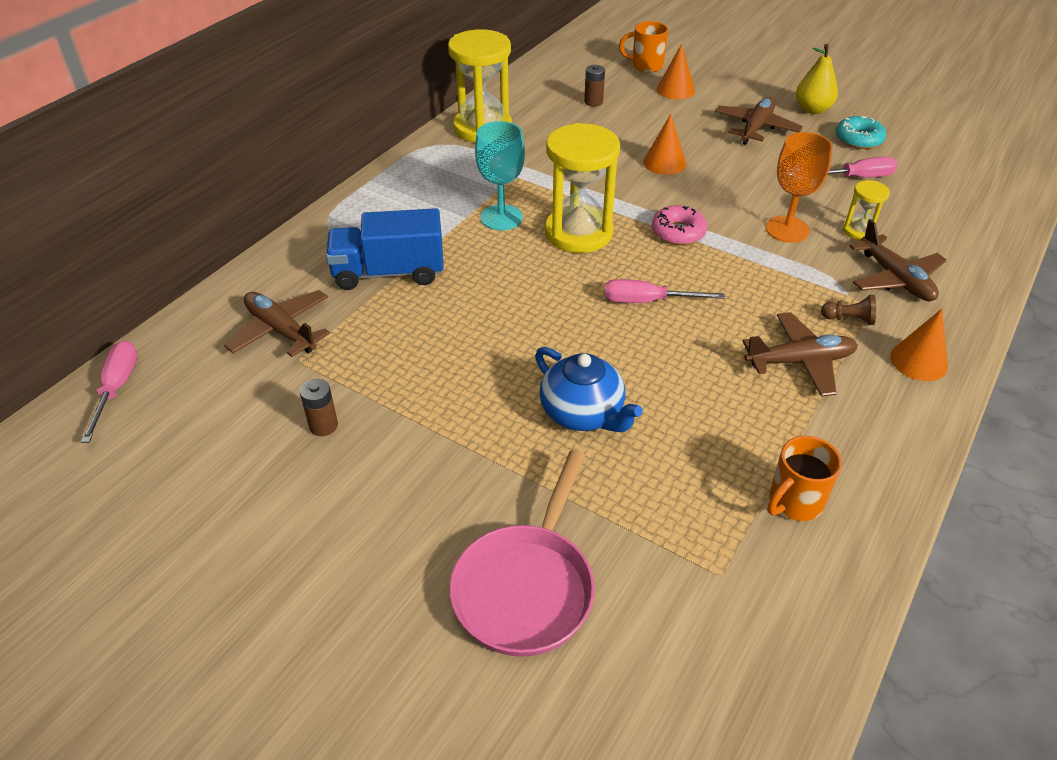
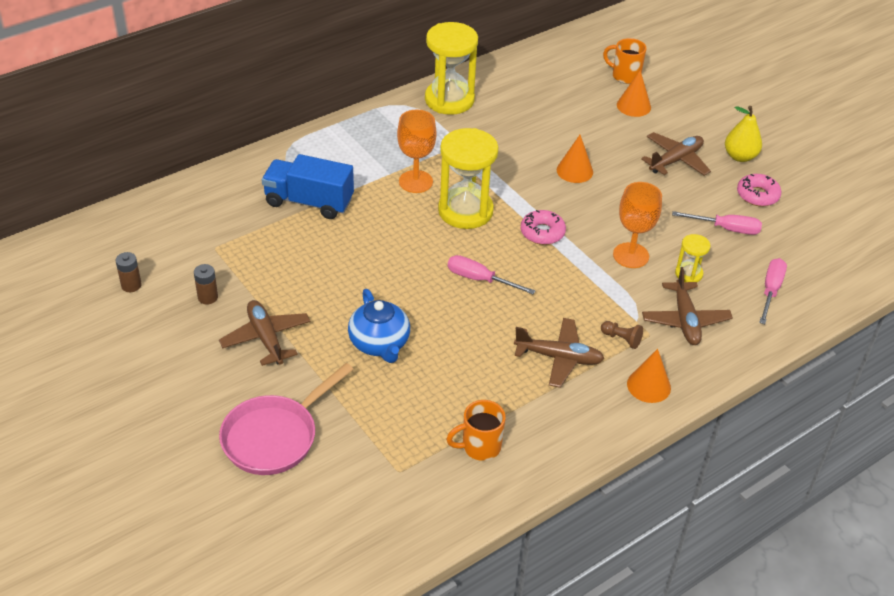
camera: 20 degrees right, 0 degrees up
pink screwdriver [81,341,138,443] -> pink screwdriver moved to [759,258,787,324]
brown plane [224,290,330,357] -> brown plane moved to [219,300,311,366]
turquoise goblet [475,121,525,230] -> orange goblet [397,110,437,193]
brown battery [584,65,605,107] -> brown battery moved to [116,252,142,292]
turquoise donut [836,116,886,149] -> pink donut [737,174,781,207]

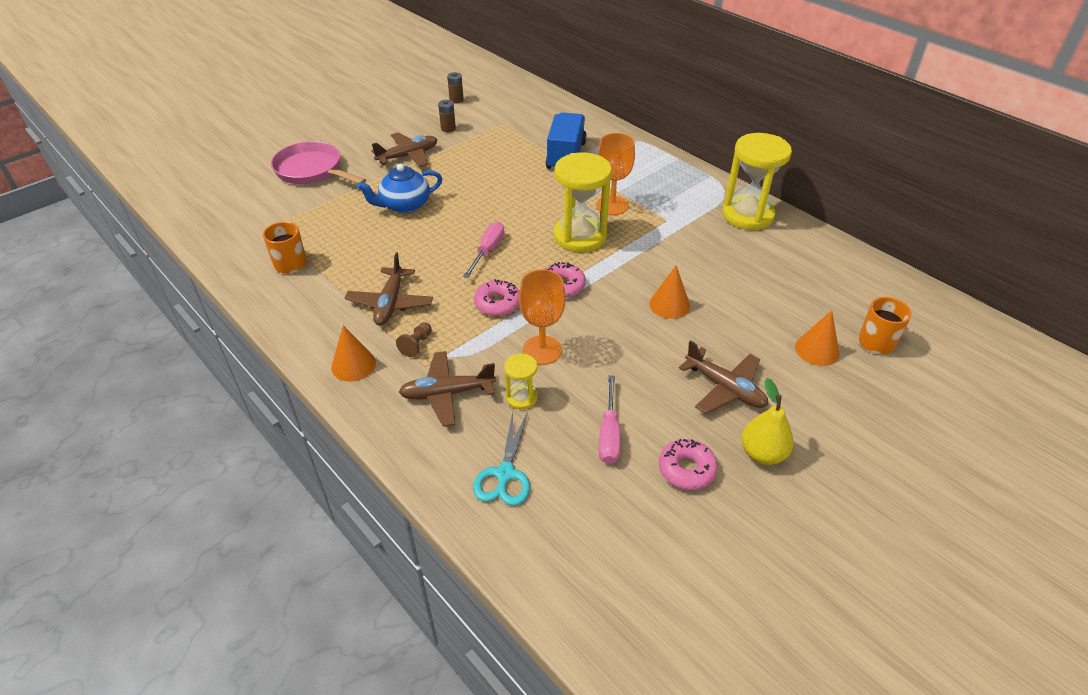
camera: 85 degrees right, 0 degrees up
pink screwdriver [759,258,787,324] -> turquoise scissors [473,412,530,506]
none -> pink donut [474,279,519,316]

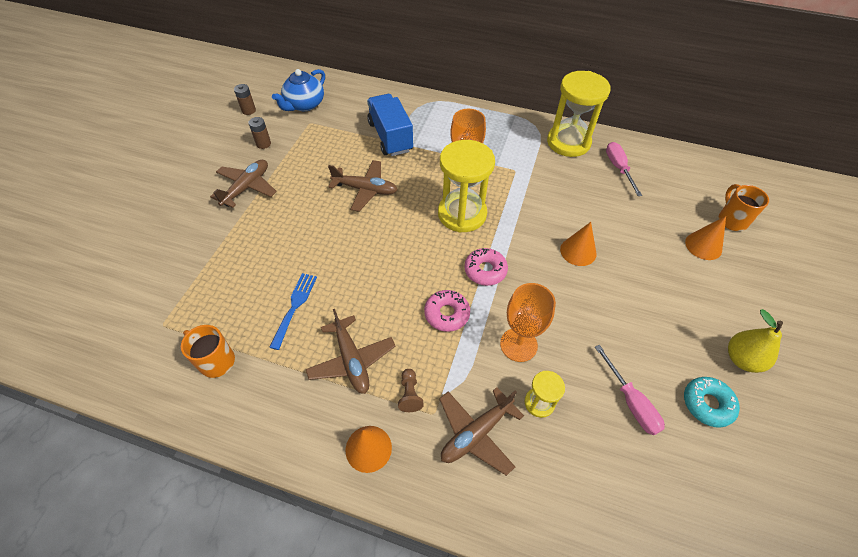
camera: 30 degrees left, 10 degrees up
pink pan [271,141,366,184] -> none
blue teapot [357,163,443,213] -> blue teapot moved to [272,69,325,111]
pink screwdriver [463,222,504,278] -> pink screwdriver moved to [606,142,642,196]
turquoise scissors [473,412,530,506] -> none
pink donut [659,439,718,490] -> turquoise donut [684,377,740,428]
brown plane [679,340,768,414] -> brown plane moved to [328,160,398,212]
none -> blue fork [269,273,317,350]

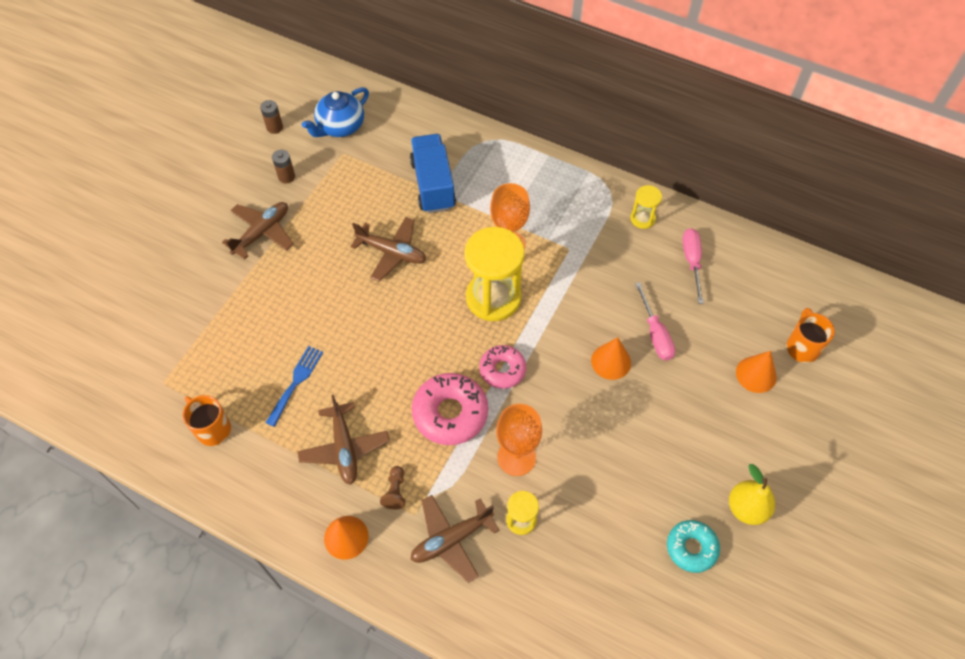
camera: 10 degrees right, 5 degrees up
pink donut [424,290,470,332] -> pink donut [412,373,488,445], size x1.58
yellow hourglass [547,71,611,157] -> yellow hourglass [631,185,662,229], size x0.48
pink screwdriver [595,345,665,435] -> pink screwdriver moved to [635,282,675,360]

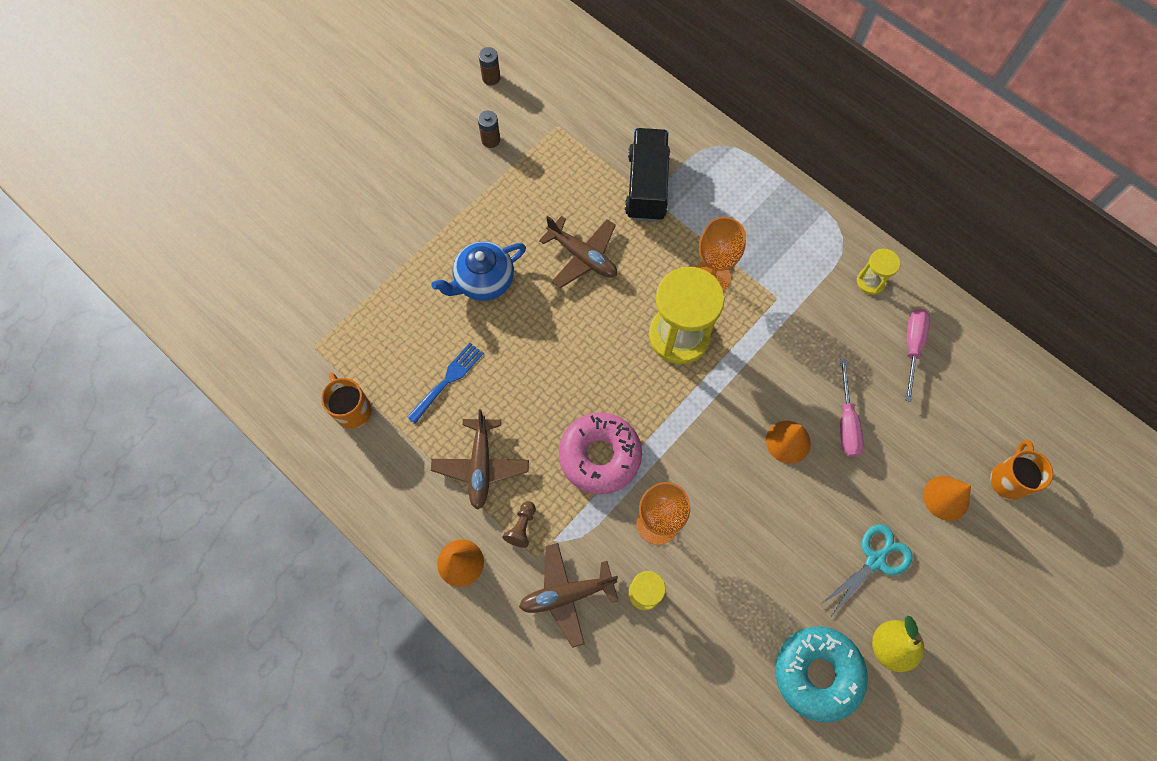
camera: 15 degrees right, 10 degrees up
brown plane [222,202,294,259] -> none
blue teapot [302,87,369,137] -> blue teapot moved to [431,242,526,301]
blue truck [410,134,456,213] -> black truck [625,128,670,222]
pink donut [479,345,526,389] -> none
turquoise donut [667,520,720,573] -> turquoise donut [775,626,868,722], size x1.58
none -> turquoise scissors [820,524,913,617]

